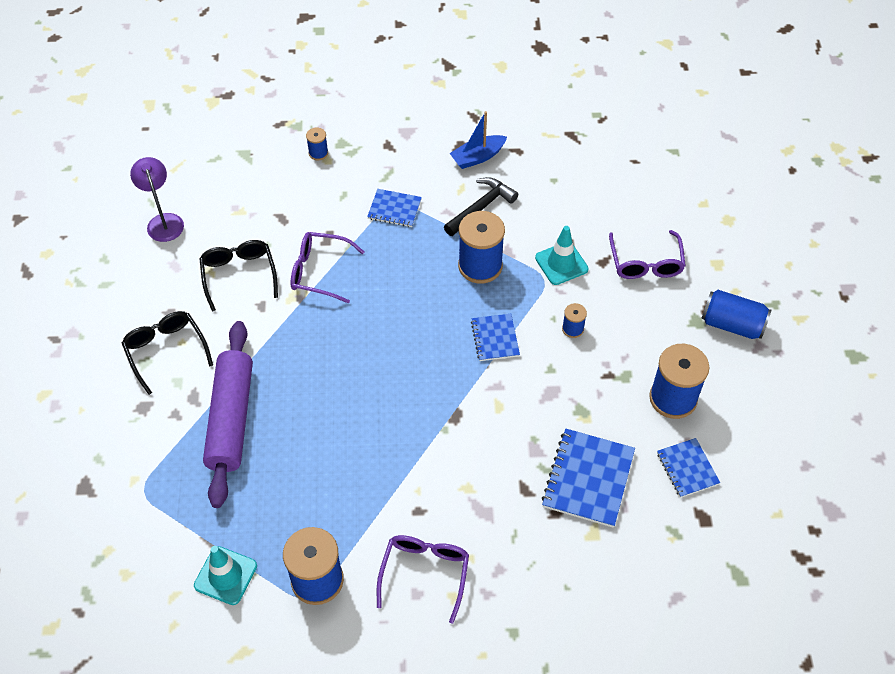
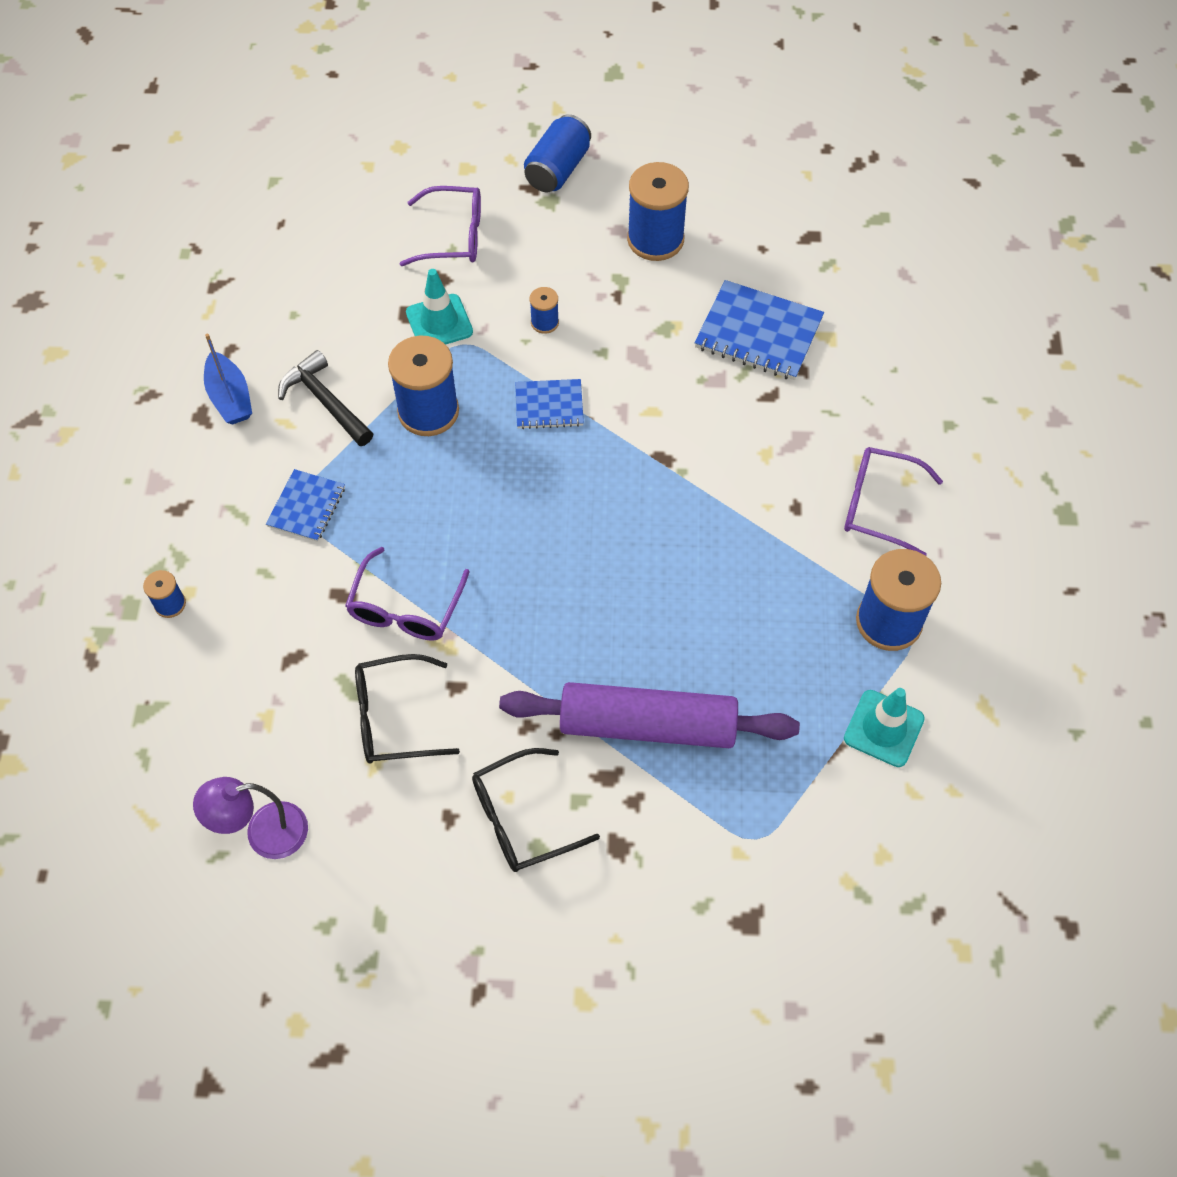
camera: 85 degrees left, 5 degrees up
blue notebook [657,438,720,498] -> none

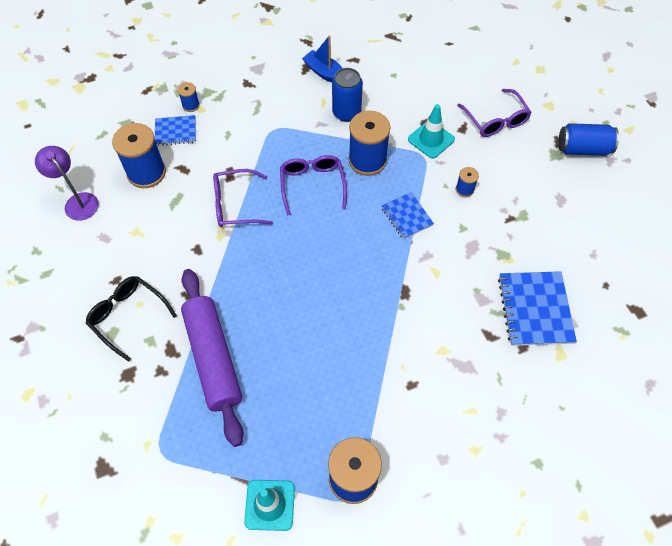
camera: 65 degrees right, 0 degrees up
blue boat [204,334,252,425] -> blue boat turned 90 degrees clockwise [302,35,342,82]
blue notebook [266,469,345,542] -> blue notebook moved to [155,115,196,146]
black hammer [278,350,374,446] -> blue can [332,68,363,122]
black glasses [355,654,460,764] -> none
blue spool [627,162,689,261] -> blue spool moved to [112,123,166,188]
purple glasses [844,447,943,556] -> purple glasses moved to [280,155,347,216]

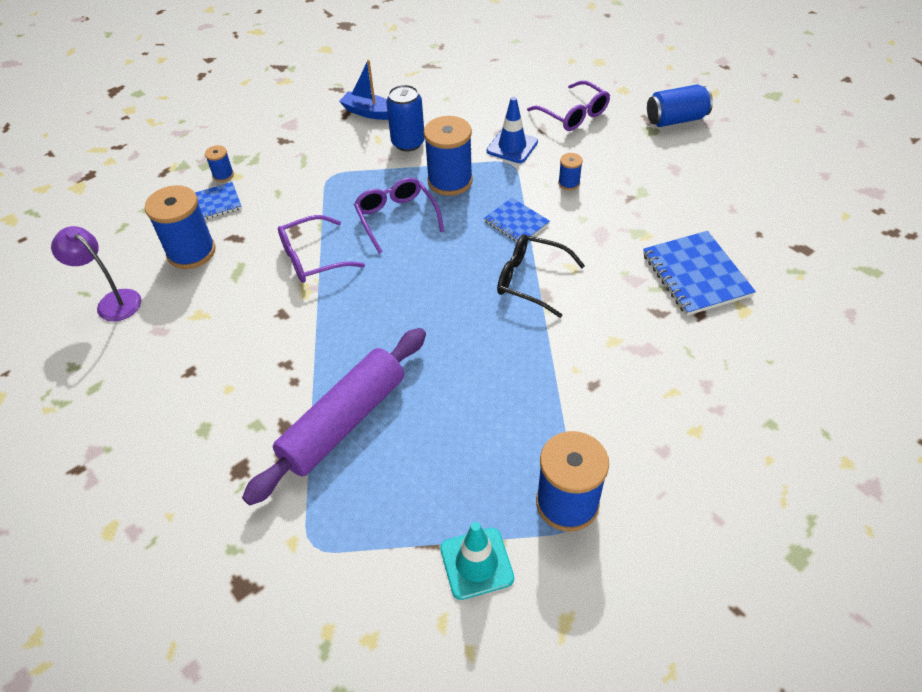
camera: 15 degrees left, 10 degrees down
black glasses [86,276,177,362] -> black glasses moved to [497,234,585,318]
purple rolling pin [181,269,243,447] -> purple rolling pin turned 75 degrees clockwise [242,328,426,505]
turquoise traffic cone [408,104,455,158] -> blue traffic cone [487,97,538,163]

